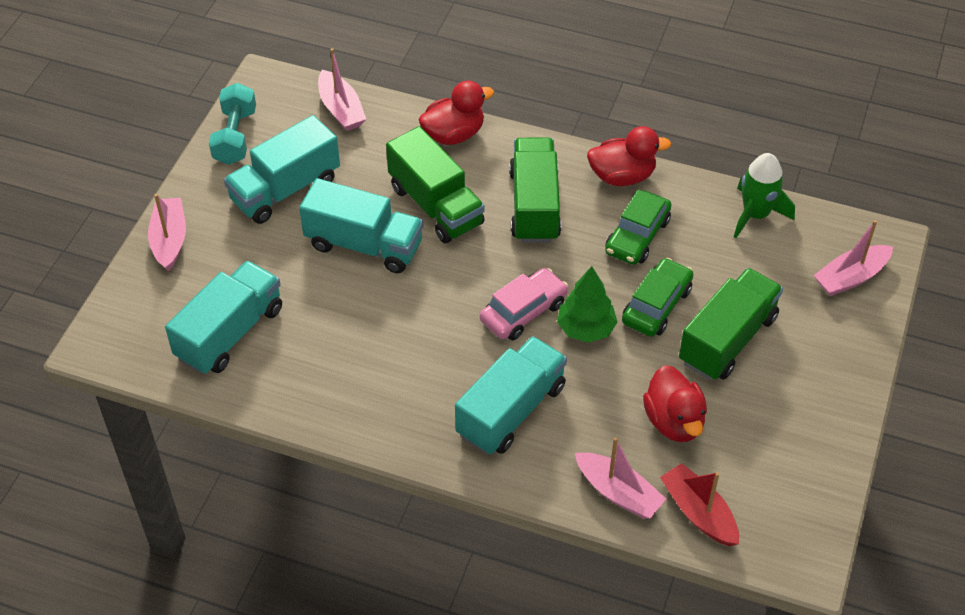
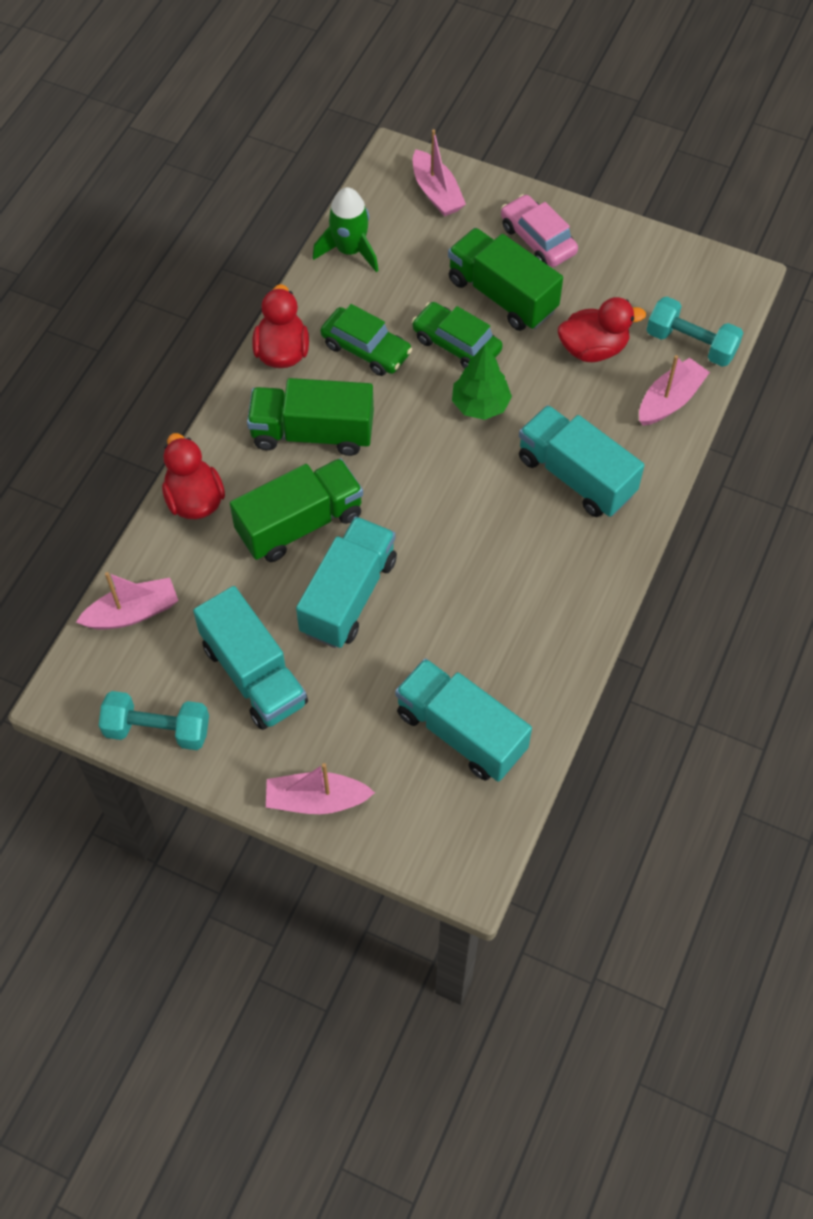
camera: 85 degrees left, 10 degrees up
pink car [480,268,568,340] -> pink car moved to [501,194,578,267]
red boat [660,463,739,546] -> turquoise dumbbell [647,297,743,367]

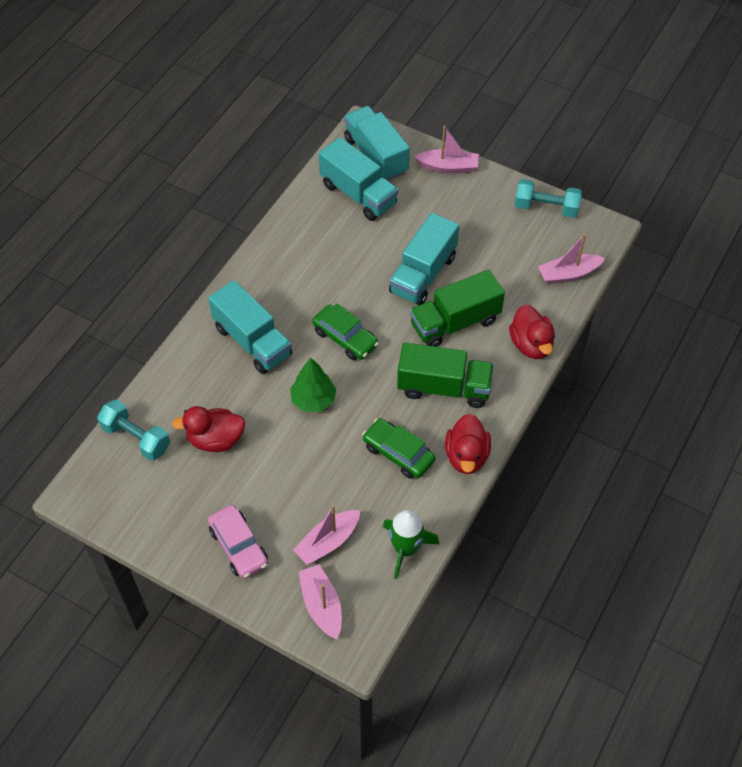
camera: 175 degrees left, 5 degrees down
turquoise truck [193,586,308,730] -> turquoise truck moved to [344,106,410,181]
green car [412,302,503,369] -> green car moved to [312,303,379,360]
green truck [448,228,563,331] -> none
pink boat [639,355,710,426] -> pink boat moved to [293,505,360,565]

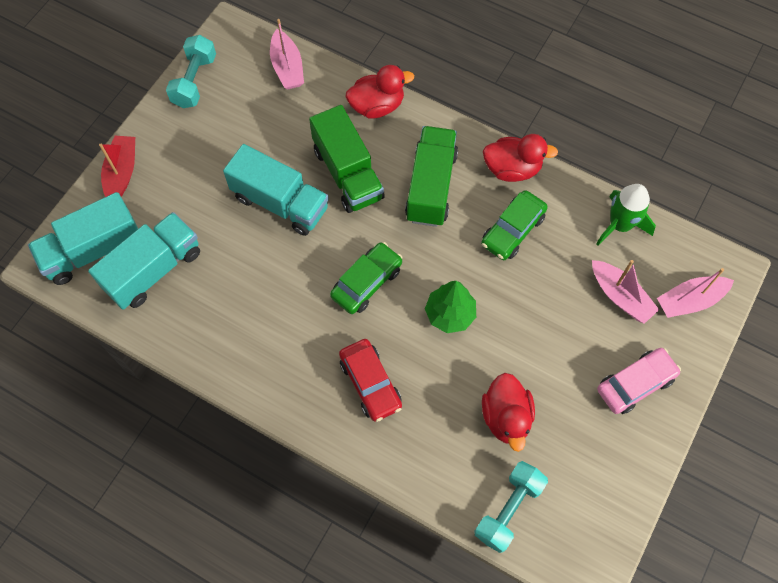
camera: 90 degrees left, 10 degrees up
turquoise truck [208,280,292,374] -> red car [339,339,402,422]
pink boat [414,126,479,173] -> red boat [99,136,135,197]

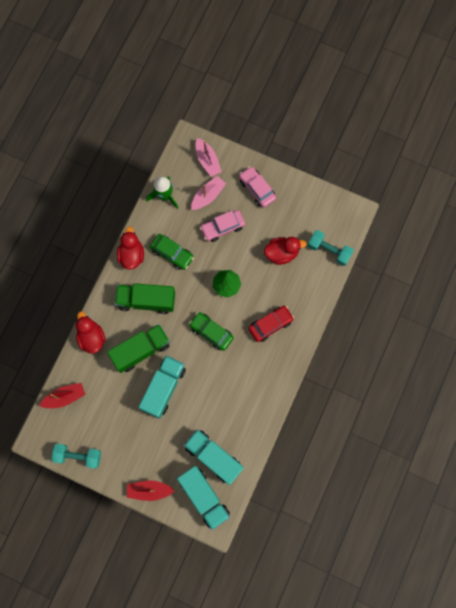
camera: 95 degrees left, 10 degrees up
pink boat [270,19,304,89] -> red boat [39,383,85,408]
none -> pink car [200,210,245,242]

